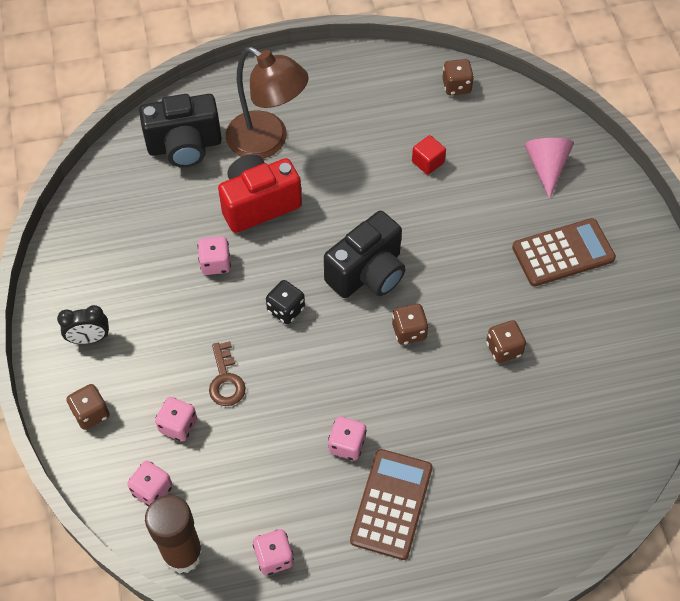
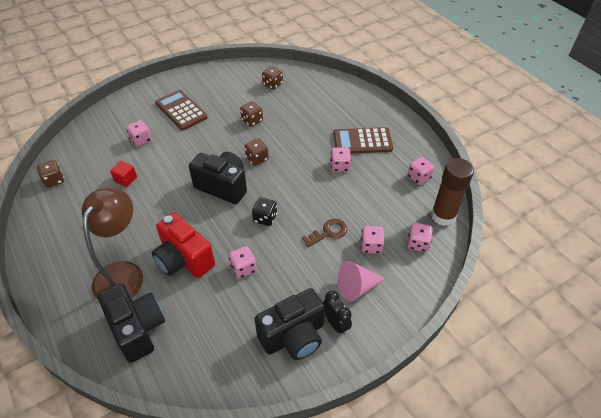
camera: 110 degrees left, 10 degrees down
brown dice [66,384,110,430] -> brown dice moved to [262,66,283,90]
pink cone [524,138,574,199] -> pink cone moved to [338,261,385,302]
none -> pink dice [126,120,151,147]
none -> black camera [255,288,325,360]

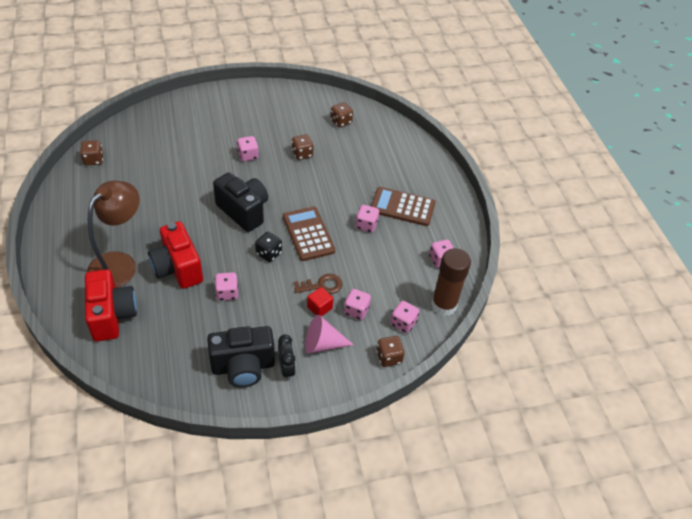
camera: 15 degrees right, 0 degrees up
black camera [98,284,165,363] -> red camera [85,269,137,342]
red cube [110,161,137,187] -> red cube moved to [307,287,333,317]
pink dice [126,120,151,147] -> pink dice moved to [237,136,259,161]
brown calculator [155,90,208,130] -> brown calculator moved to [283,207,335,261]
brown dice [245,139,269,166] -> brown dice moved to [376,336,405,367]

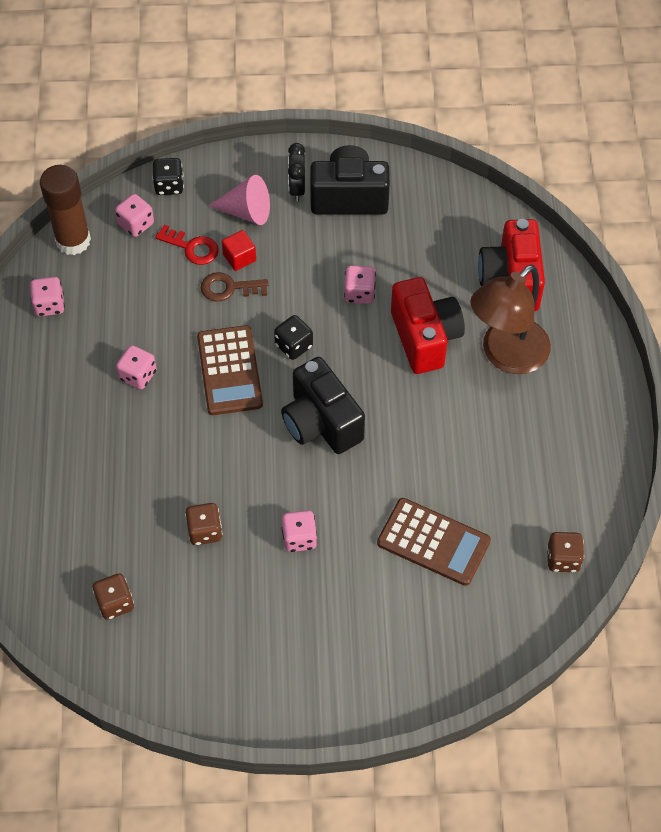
camera: 165 degrees left, 10 degrees up
pink dice [344,289,371,320] -> red key [155,225,219,265]
brown calculator [371,187,436,226] -> brown calculator moved to [377,498,491,586]
brown dice [376,336,405,367] -> black dice [152,158,184,195]

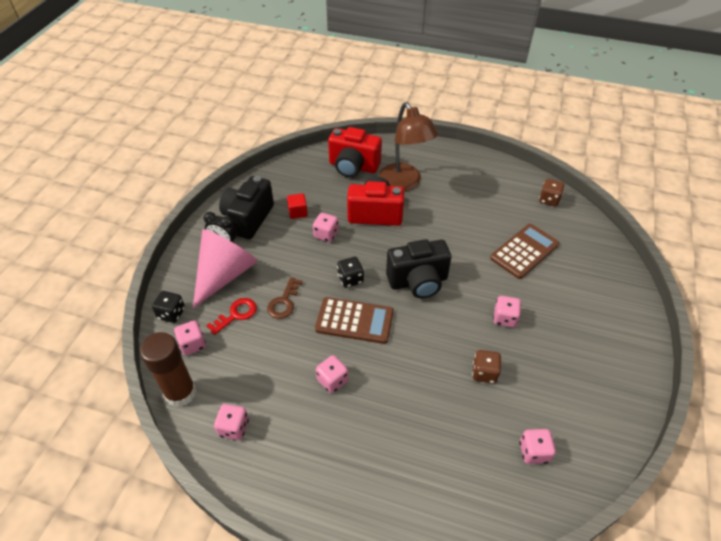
camera: 70 degrees left, 10 degrees down
brown dice [92,573,134,620] -> pink dice [519,429,556,464]
pink cone [209,175,270,225] -> pink cone [193,229,258,308], size x1.62
red cube [222,230,256,271] -> red cube moved to [287,193,308,219]

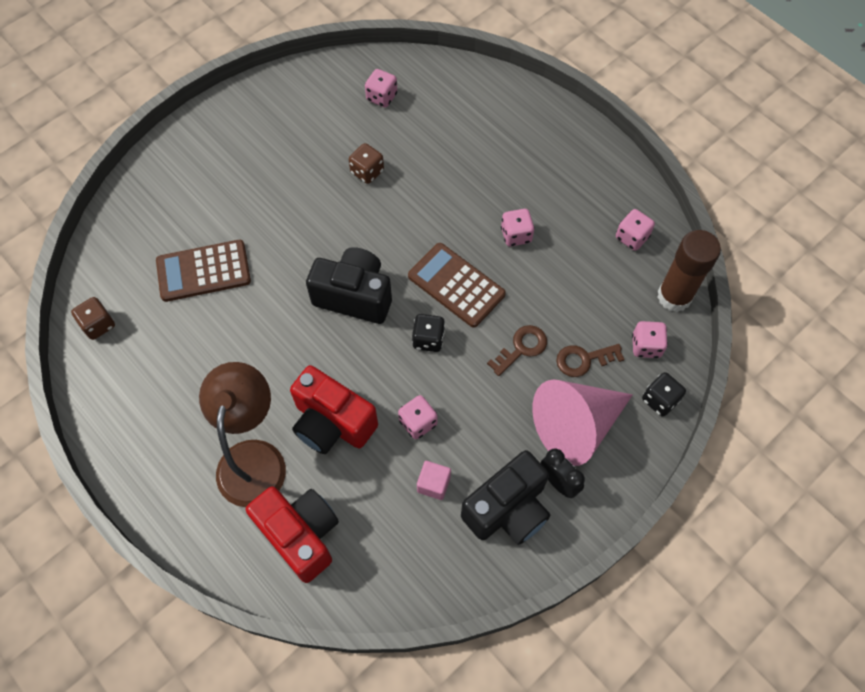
camera: 150 degrees left, 15 degrees up
red key [206,298,257,335] -> brown key [556,344,624,377]
red cube [287,193,308,219] -> pink cube [417,461,451,500]
pink dice [493,296,521,327] -> none

